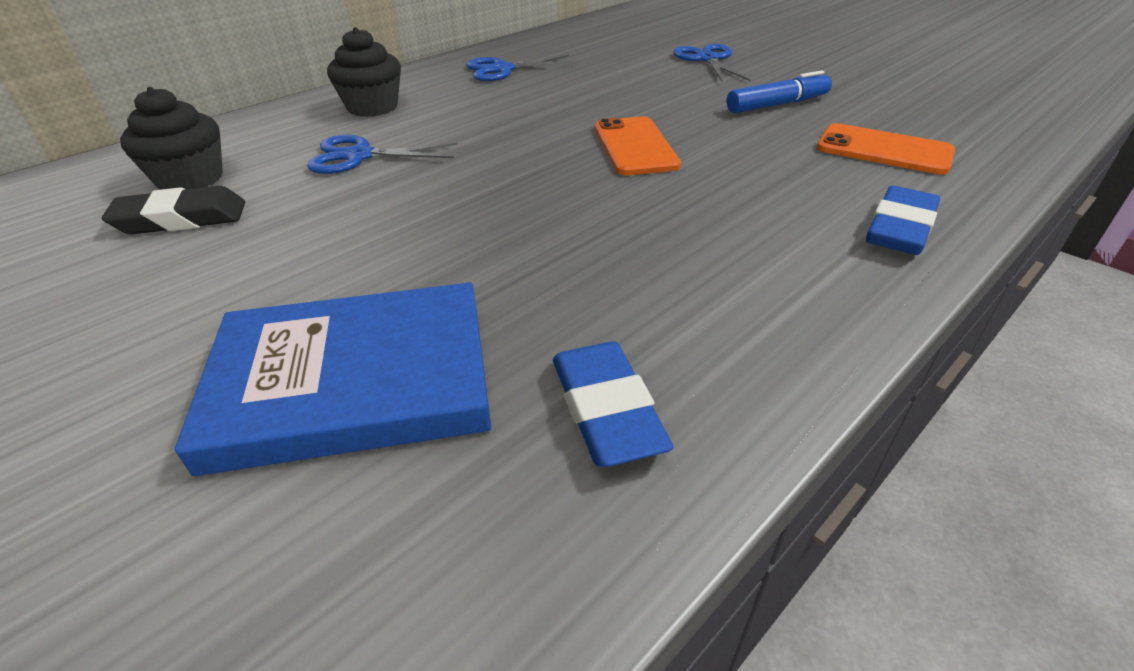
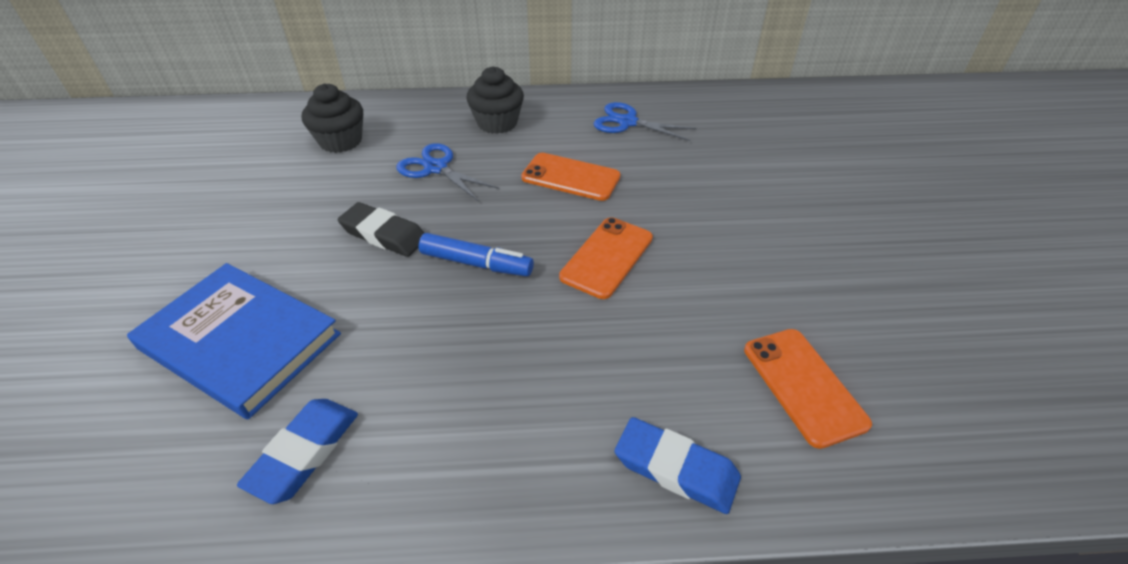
camera: 40 degrees right, 5 degrees up
black eraser [102,186,245,234] -> black eraser moved to [338,202,424,257]
blue scissors [673,44,751,81] -> none
blue marker [727,70,832,113] -> blue marker moved to [418,233,534,276]
blue eraser [866,186,940,255] -> blue eraser turned 45 degrees clockwise [615,417,741,514]
none -> orange phone [521,153,620,201]

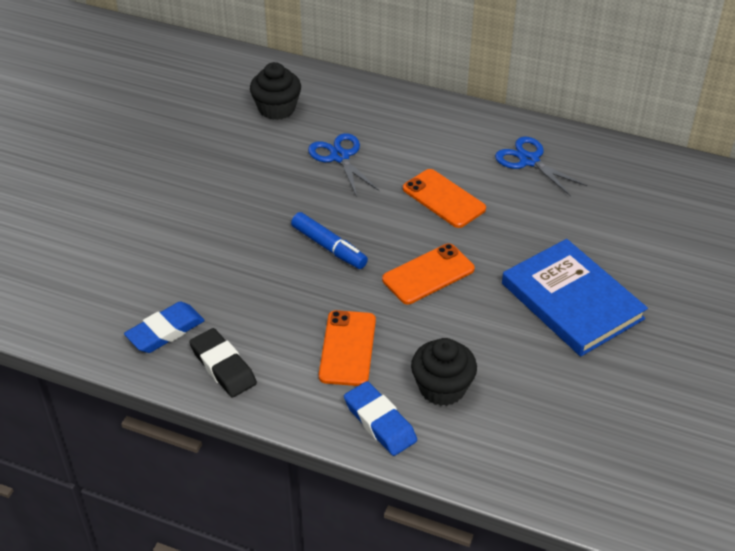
camera: 25 degrees right, 0 degrees up
blue book [127,263,341,419] -> blue book moved to [502,239,648,356]
black eraser [338,202,424,257] -> black eraser moved to [189,328,257,398]
black cupcake [467,66,524,134] -> black cupcake moved to [411,338,477,406]
orange phone [744,329,872,449] -> orange phone moved to [319,310,376,386]

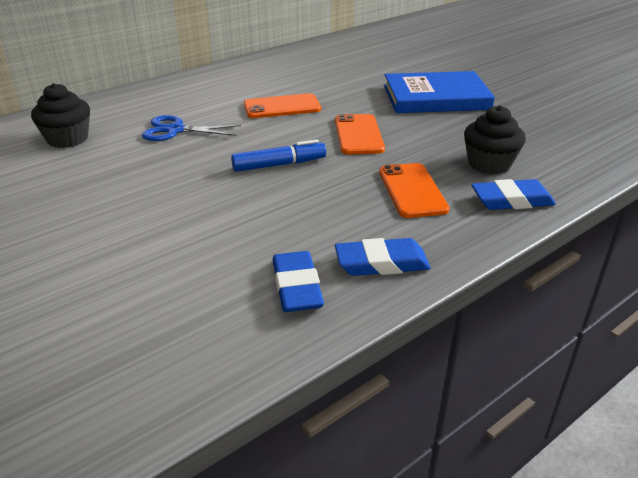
camera: 60 degrees left, 10 degrees down
black eraser [189,328,257,398] -> blue eraser [335,238,431,276]
orange phone [319,310,376,386] -> orange phone turned 45 degrees clockwise [379,163,450,218]
blue scissors [495,136,587,196] -> none

